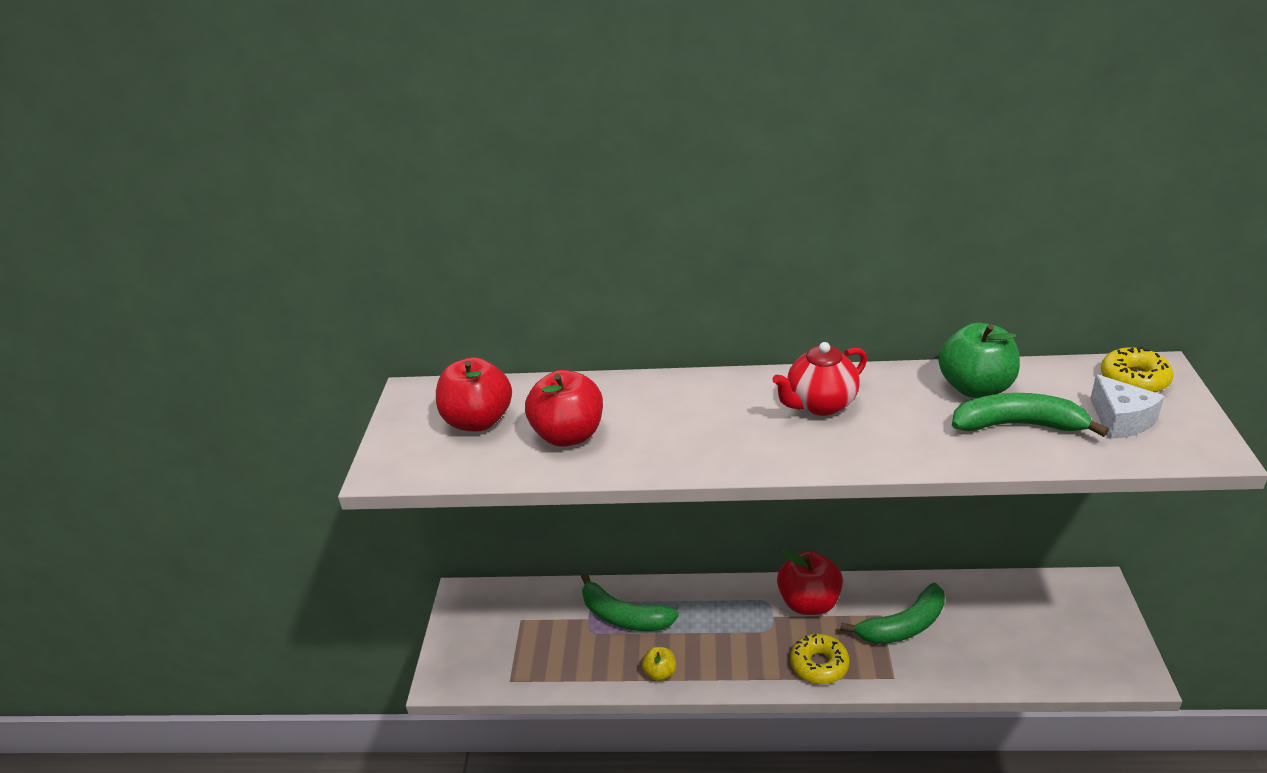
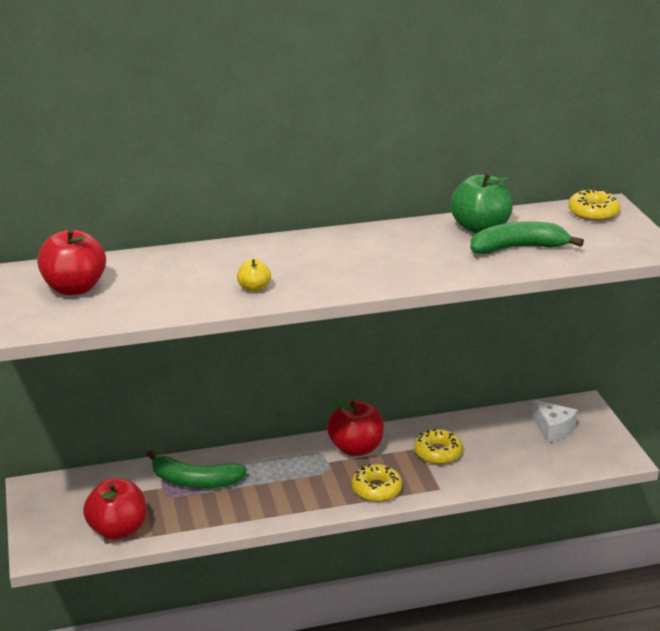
camera: 20 degrees left, 5 degrees down
red apple [525,370,603,447] -> red apple moved to [83,478,146,540]
yellow apple [642,647,676,681] -> yellow apple moved to [237,259,271,292]
red teapot [772,342,867,416] -> none
green banana [840,583,945,644] -> yellow donut [414,428,463,464]
white cheese [1090,374,1164,439] -> white cheese moved to [532,400,578,443]

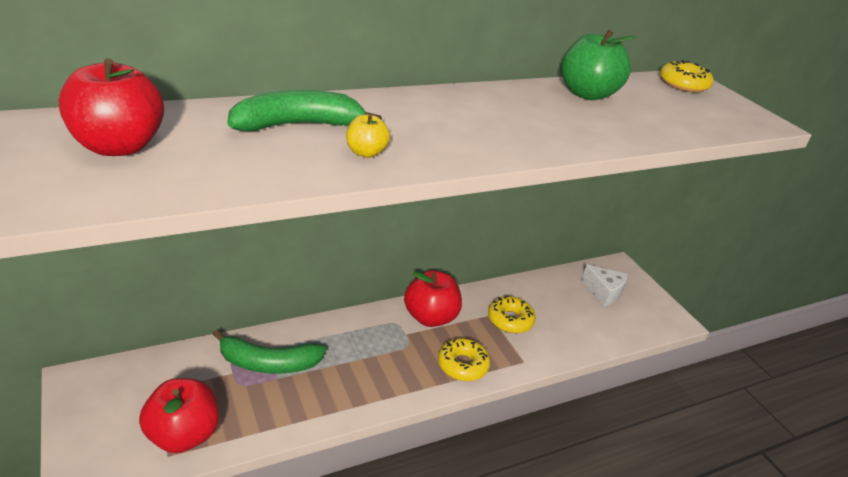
camera: 15 degrees left, 5 degrees up
green banana [470,221,584,254] -> green banana moved to [227,90,382,131]

